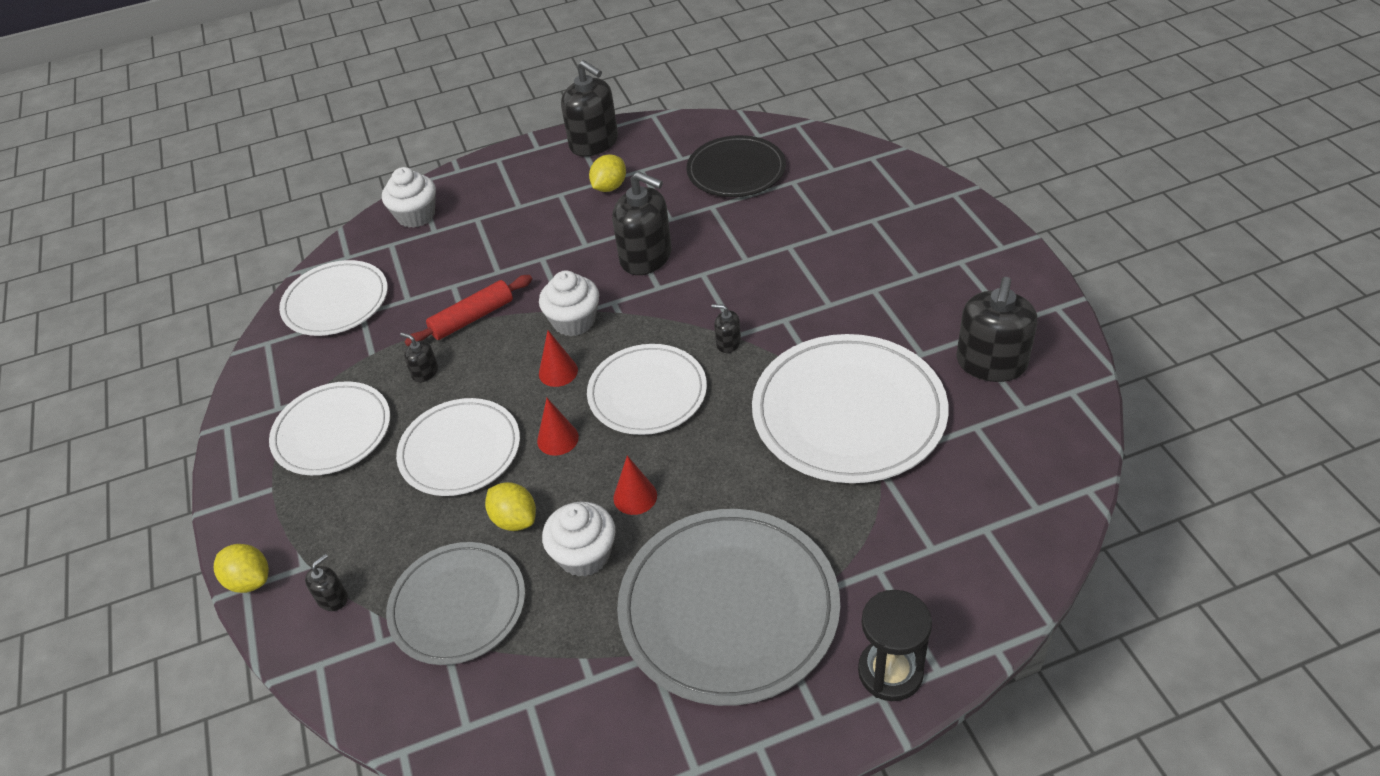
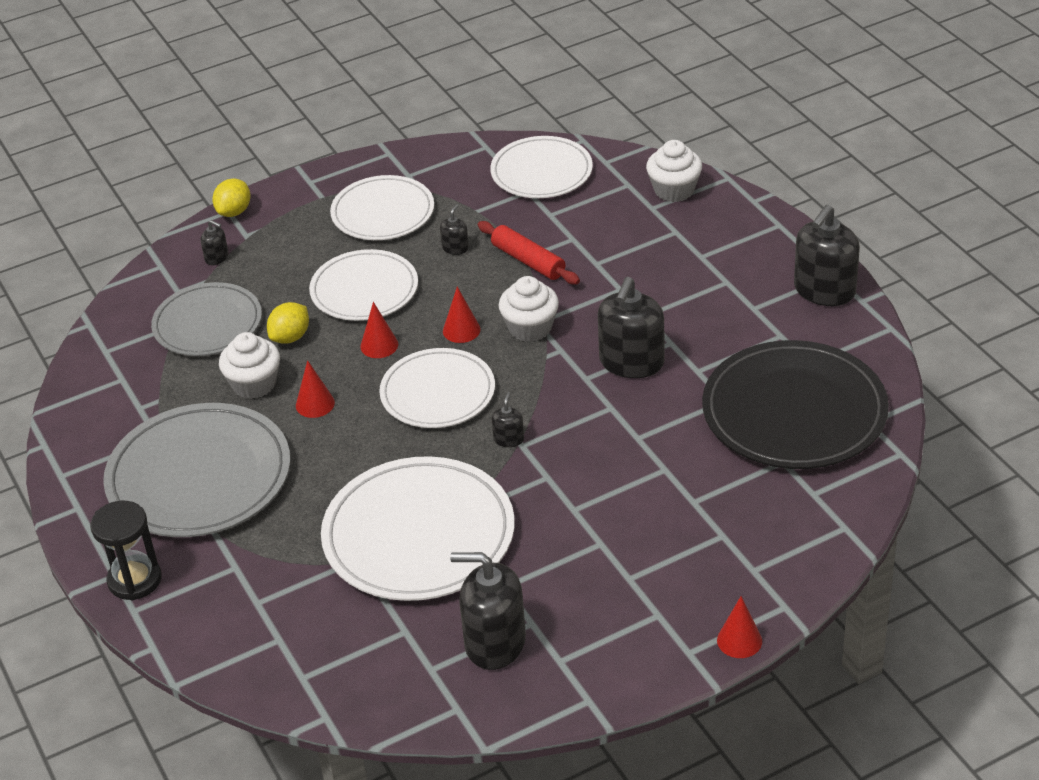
camera: 80 degrees right, 5 degrees down
yellow lemon [589,154,626,192] -> none
black plate [686,135,786,197] -> black plate [702,340,889,469], size x1.55
none -> red cone [717,596,762,658]

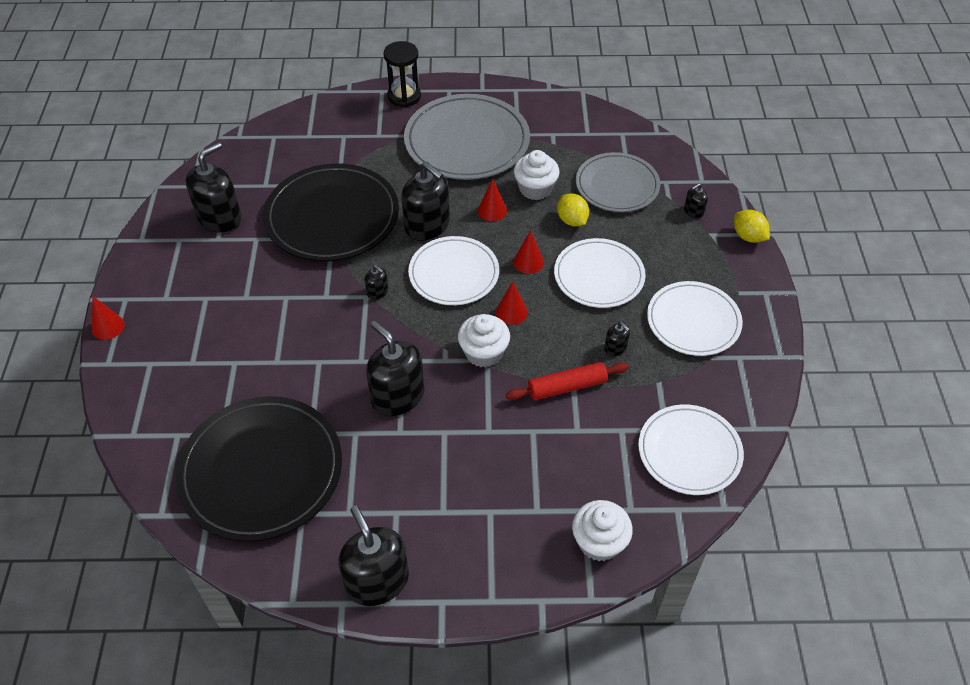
camera: 115 degrees right, 10 degrees up
white plate [321,456,515,601] -> black plate [263,163,399,262]
none -> black soap dispenser [401,162,450,241]

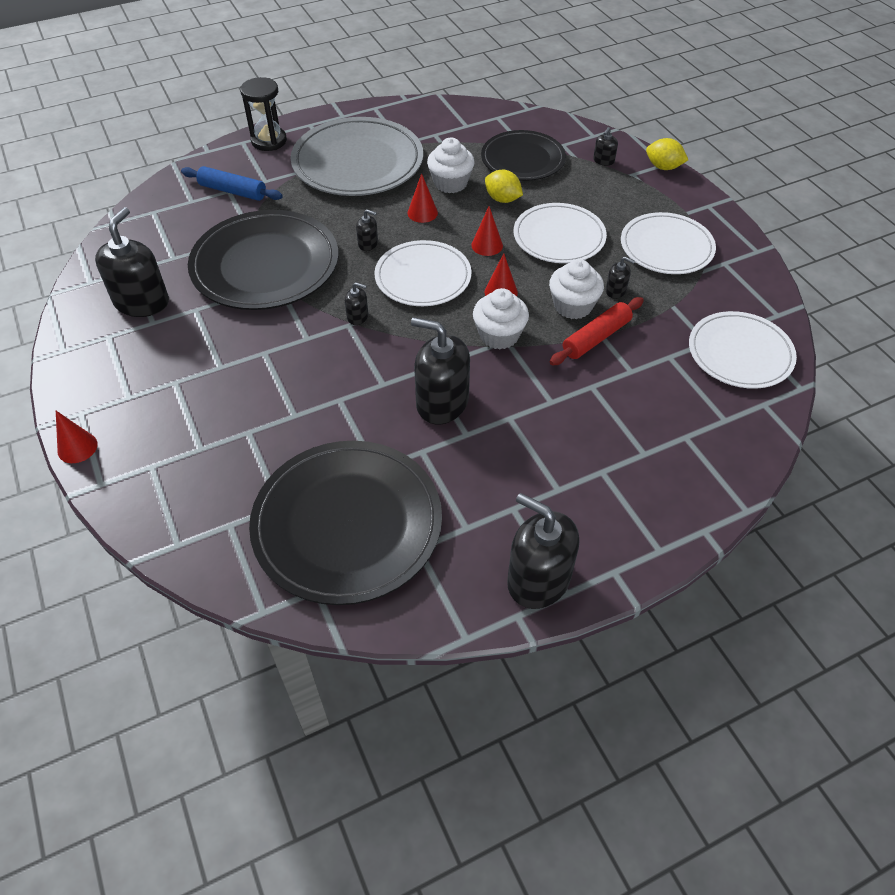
camera: 25 degrees left, 0 degrees up
black soap dispenser [401,162,450,241] -> black soap dispenser [356,209,378,251], size x0.45
white cupcake [572,500,633,561] -> white cupcake moved to [549,259,604,319]
grey plate [576,152,660,212] -> black plate [481,130,566,181]
none -> blue rolling pin [181,166,283,201]

